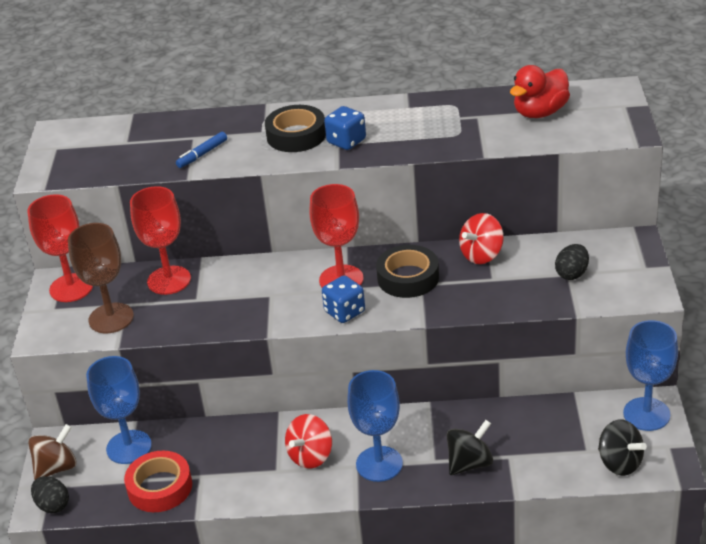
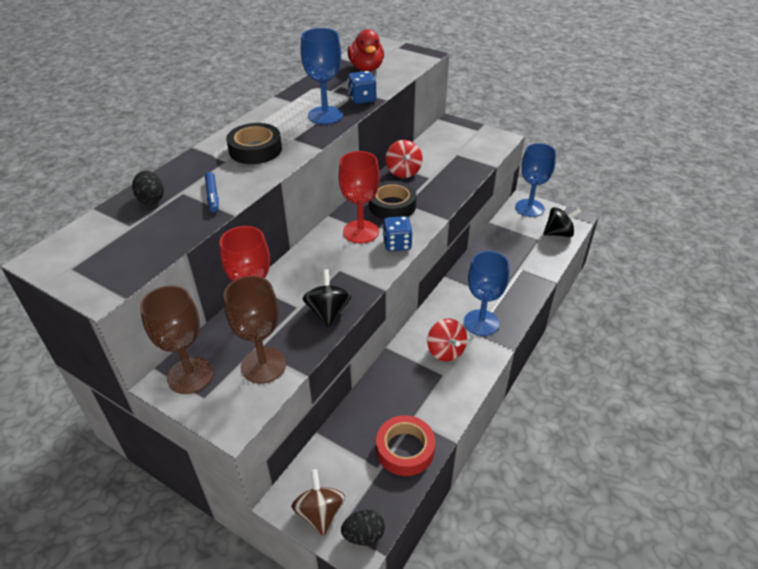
camera: 60 degrees left, 5 degrees up
red goblet [27,194,93,302] -> brown goblet [140,285,214,394]
blue goblet [86,356,152,464] -> blue goblet moved to [301,28,343,124]
blue dice [324,106,366,150] -> blue dice moved to [348,71,377,104]
black spinning top [447,420,493,475] -> black spinning top moved to [303,269,351,328]
black egg [555,244,589,280] -> black egg moved to [132,171,164,205]

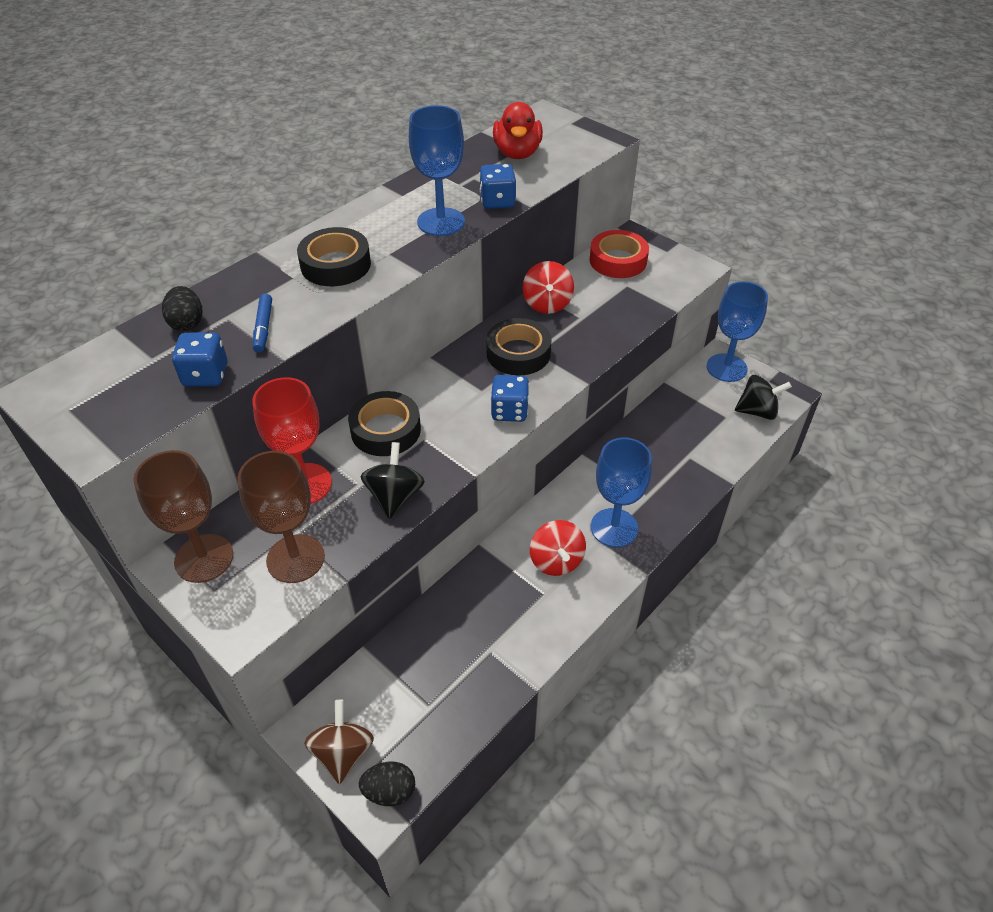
camera: 10 degrees right, 5 degrees up
red goblet [338,151,380,243] -> none
red tape [376,415,435,476] -> red tape moved to [590,230,649,278]
none -> blue dice [172,332,228,387]
none -> black tape [348,391,421,456]

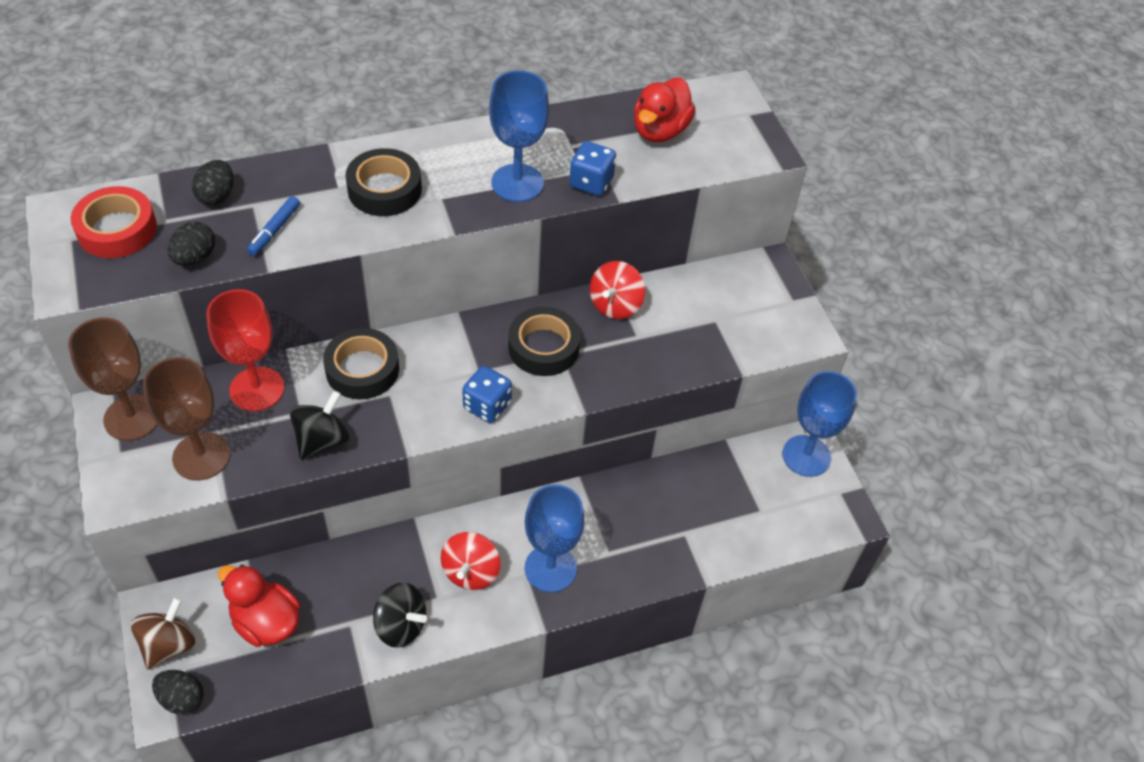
camera: 25 degrees right, 5 degrees up
blue dice [172,332,228,387] -> black egg [168,222,215,266]
red tape [590,230,649,278] -> red tape moved to [71,186,157,258]
black spinning top [735,375,792,420] -> black spinning top moved to [373,582,427,648]
none -> red duck [218,564,300,647]

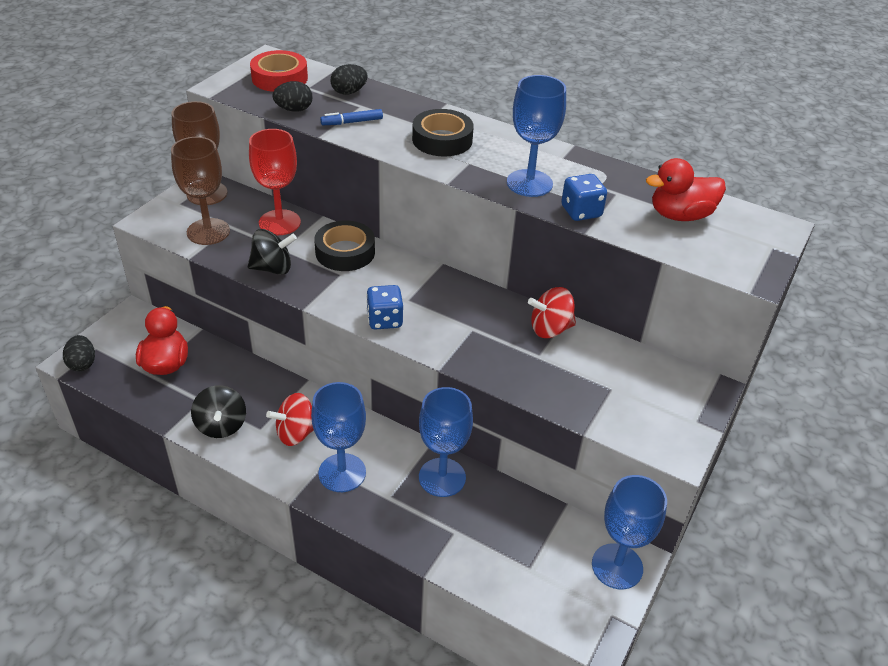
camera: 50 degrees right, 10 degrees down
brown spinning top [131,597,196,669] -> none
black tape [508,307,581,376] -> none
none -> blue goblet [419,387,473,497]

